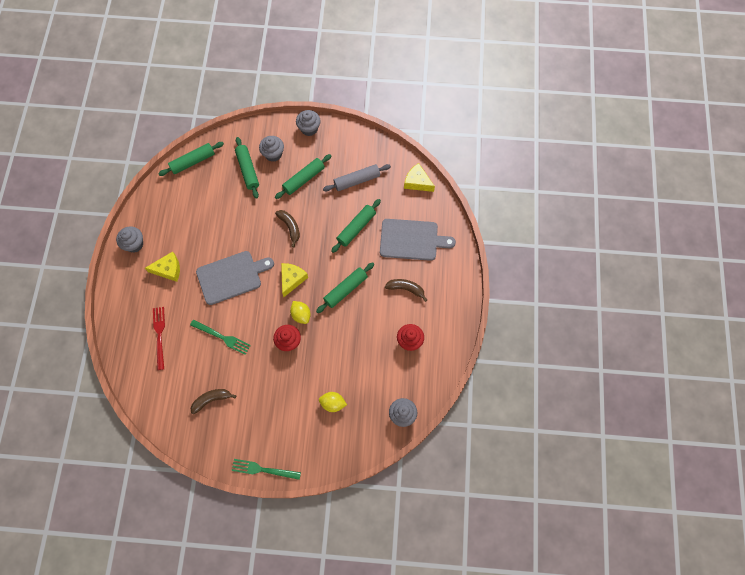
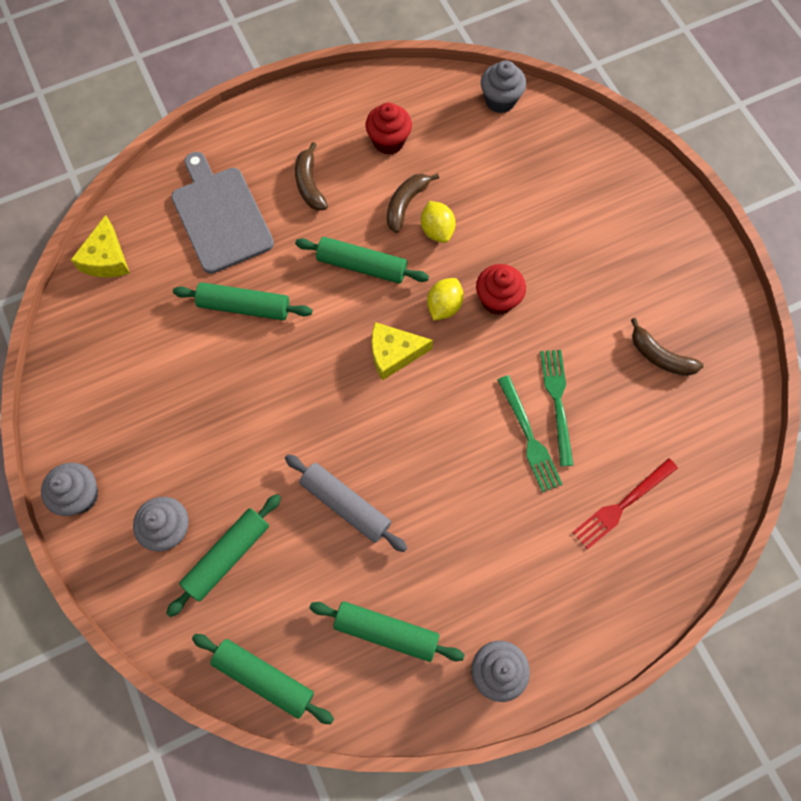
camera: 120 degrees left, 0 degrees up
yellow cheese [145,252,180,282] -> none
grey cutting board [196,251,274,305] -> none
green fork [232,459,301,480] -> green fork moved to [497,375,563,492]
green rolling pin [275,154,331,199] -> green rolling pin moved to [309,601,465,662]
brown banana [275,210,300,247] -> brown banana moved to [387,173,439,233]
yellow lemon [319,392,347,412] -> yellow lemon moved to [421,201,456,243]
grey rolling pin [323,164,391,191] -> grey rolling pin moved to [285,454,407,552]

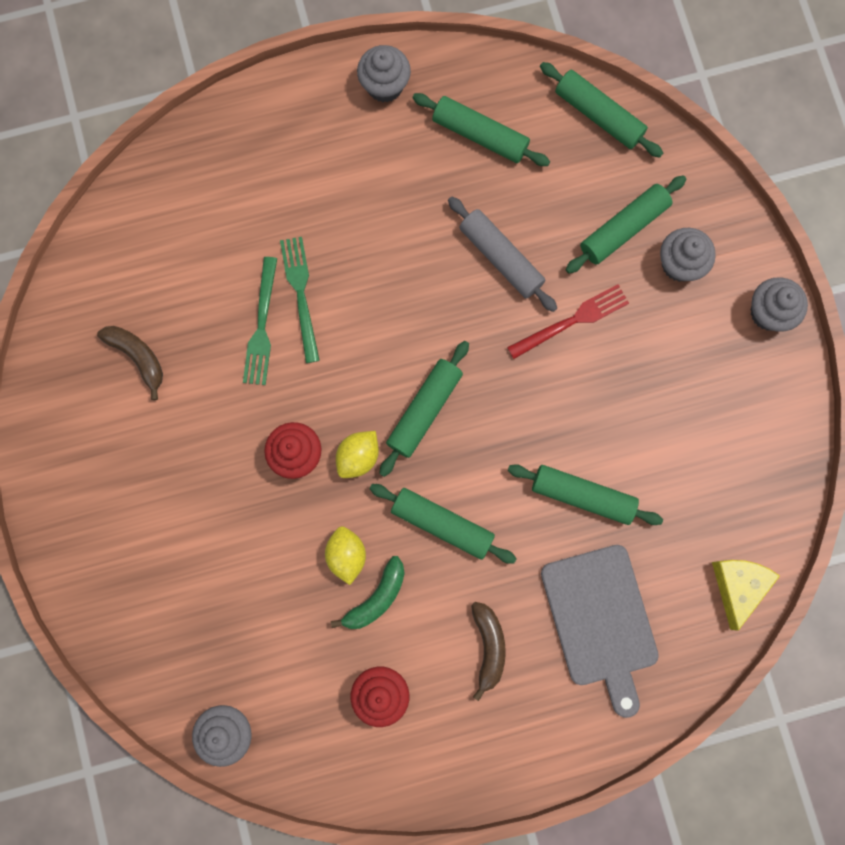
camera: 170 degrees left, 10 degrees up
yellow cheese [372,322,433,381] -> green rolling pin [379,341,469,477]
brown banana [387,173,439,233] -> green banana [331,556,405,629]
red fork [573,458,678,550] -> red fork moved to [507,284,629,359]

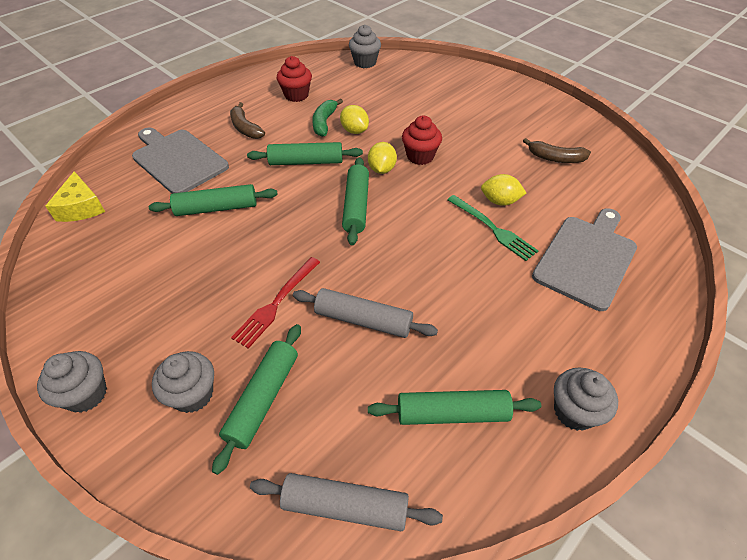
camera: 150 degrees right, 30 degrees down
green fork [243,257,277,385] -> yellow lemon [481,174,526,206]
green rolling pin [540,62,663,158] -> grey rolling pin [250,473,443,531]
none -> grey cutting board [532,208,637,311]

